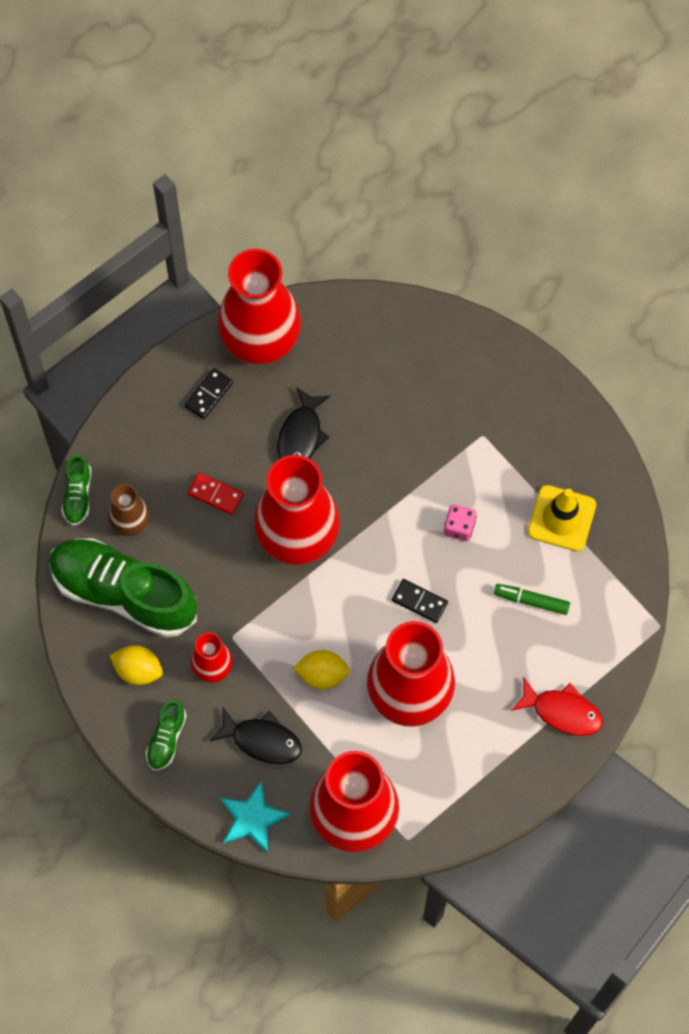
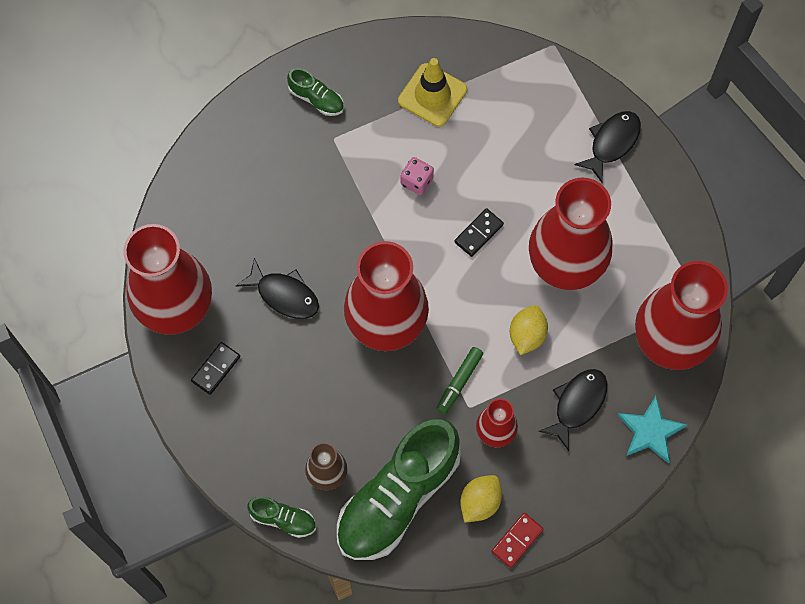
camera: 75 degrees left, 0 degrees up
green shoe [146,700,187,770] -> green shoe moved to [287,68,344,116]
black domino [185,368,233,419] -> black domino turned 75 degrees clockwise [191,342,241,395]
red domino [188,473,243,515] -> red domino moved to [492,513,544,568]
green marker [494,584,570,615] -> green marker moved to [436,347,483,414]
red fish [511,678,603,736] -> black fish [574,111,641,183]

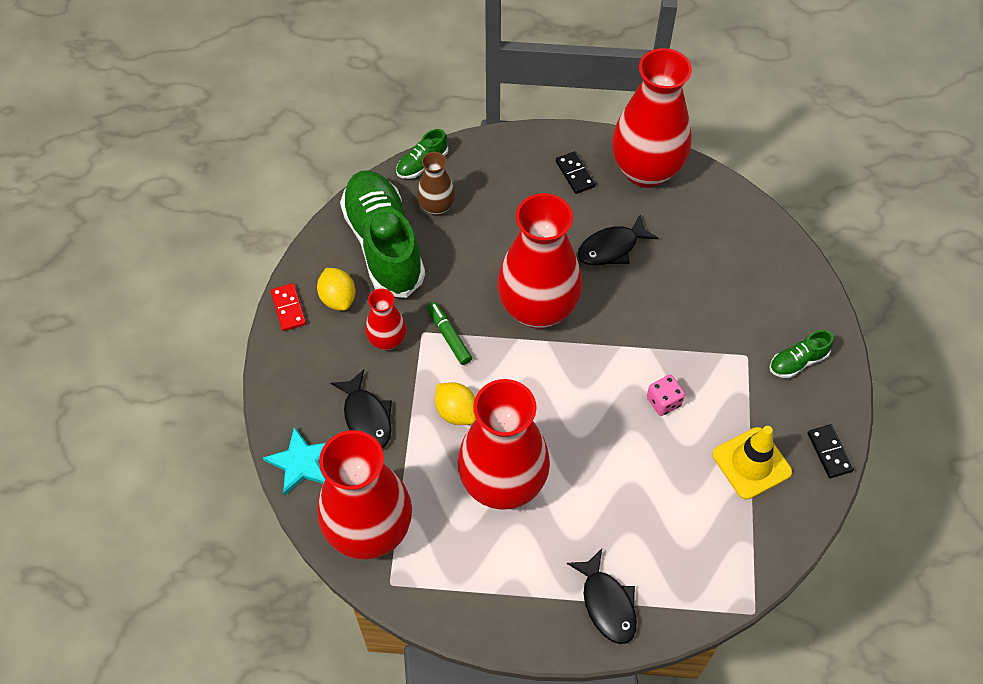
camera: 120 degrees right, 10 degrees down
black domino [454,208,504,257] -> black domino moved to [808,424,854,478]

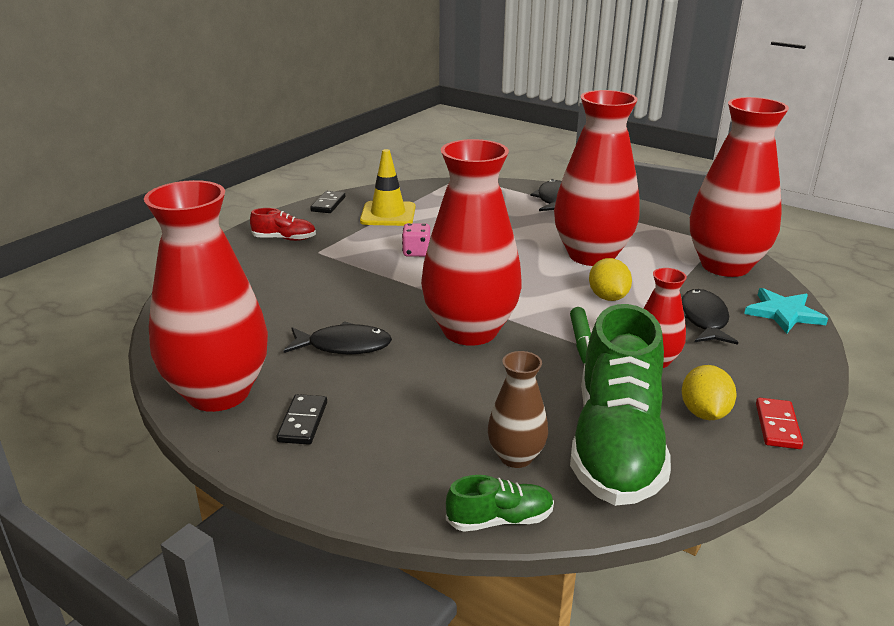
camera: 150 degrees left, 30 degrees down
green shoe [770,330,834,378] -> red shoe [250,208,316,241]

